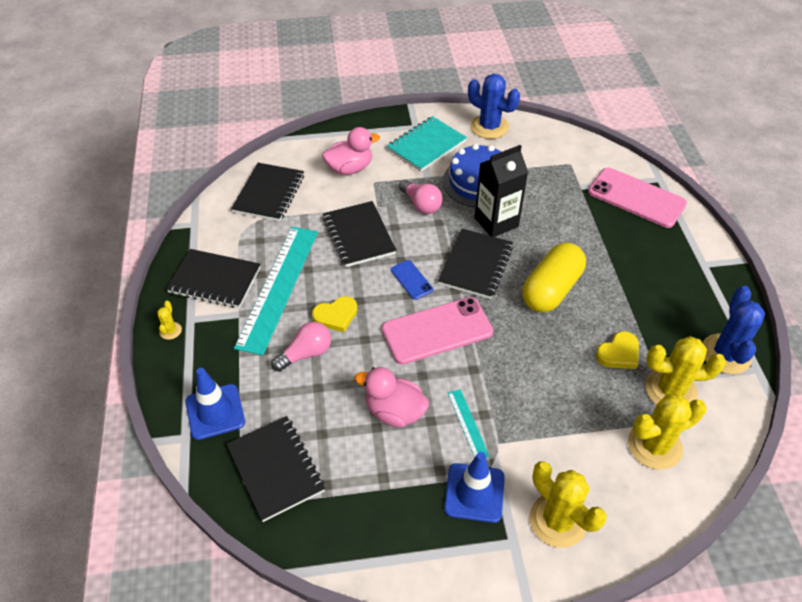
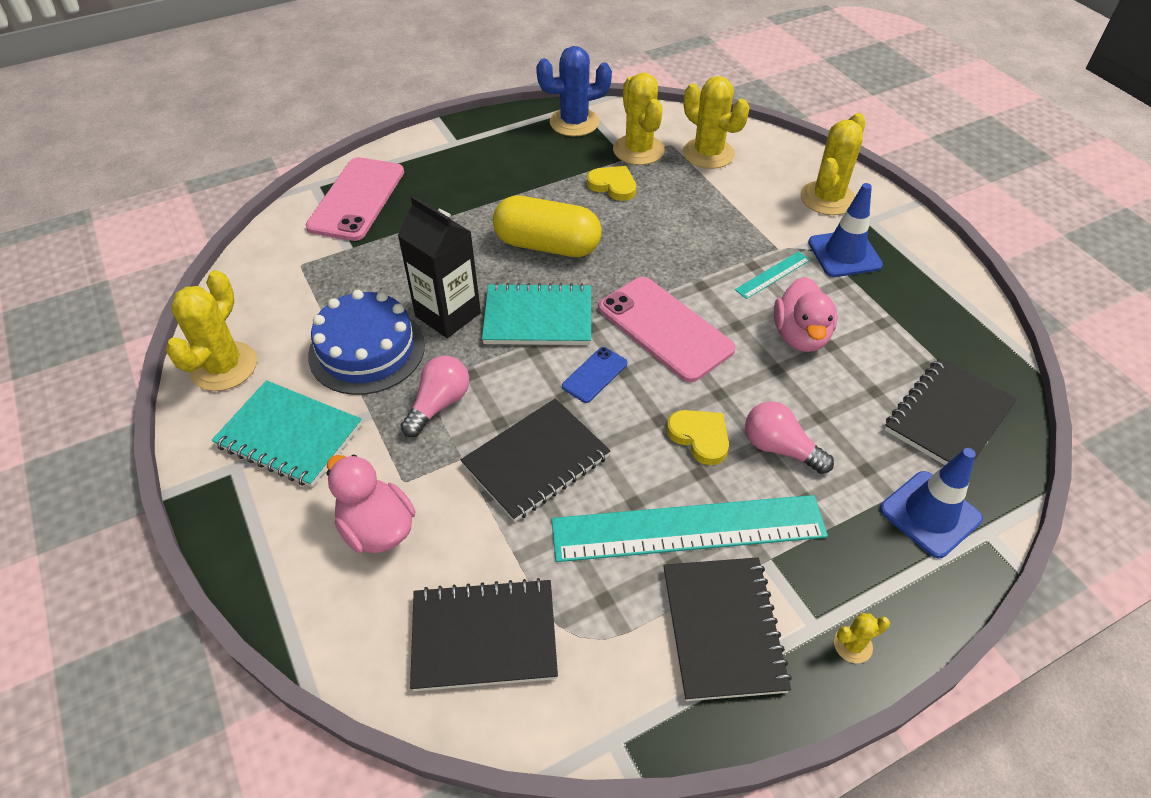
camera: 110 degrees left, 0 degrees up
black notebook [438,229,513,299] -> turquoise notebook [482,283,591,345]
blue cactus [468,74,520,139] -> yellow cactus [166,270,257,391]

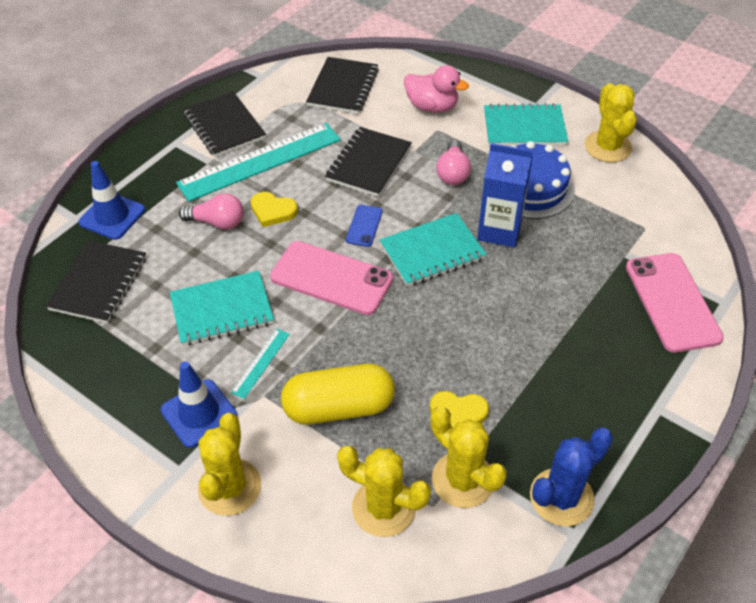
camera: 155 degrees right, 0 degrees up
black carton [398,196,481,338] -> blue carton [477,143,533,247]
black notebook [410,578,558,691] -> black notebook turned 45 degrees counterclockwise [306,57,379,114]
yellow capsule [493,196,602,257] -> yellow capsule moved to [281,364,395,424]
pink duck [774,277,837,352] -> turquoise notebook [170,271,274,346]
yellow cactus [834,613,890,663] -> none

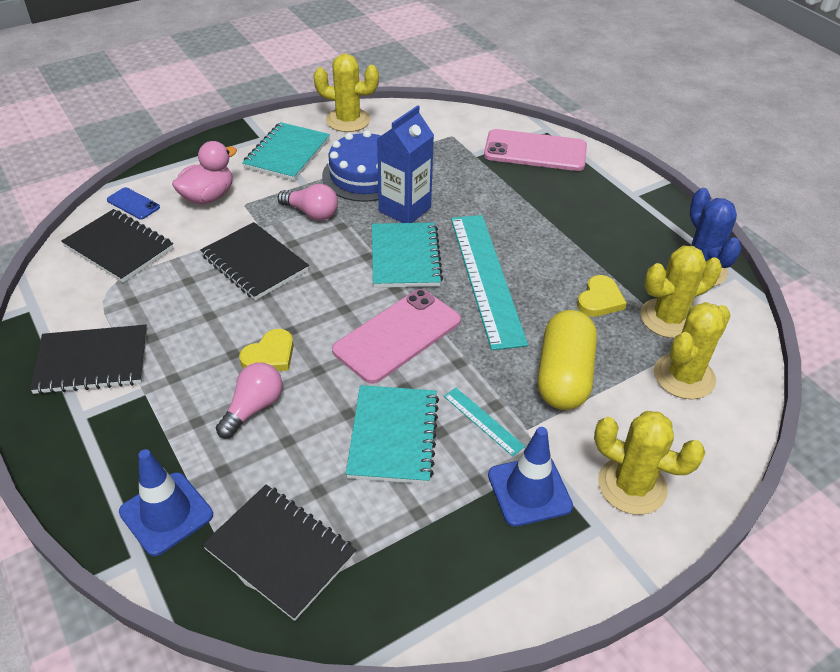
camera: 70 degrees left, 5 degrees down
turquoise ruler [176,123,341,202] -> turquoise ruler moved to [451,215,528,350]
blue phone [346,205,383,247] -> blue phone moved to [107,187,160,219]

